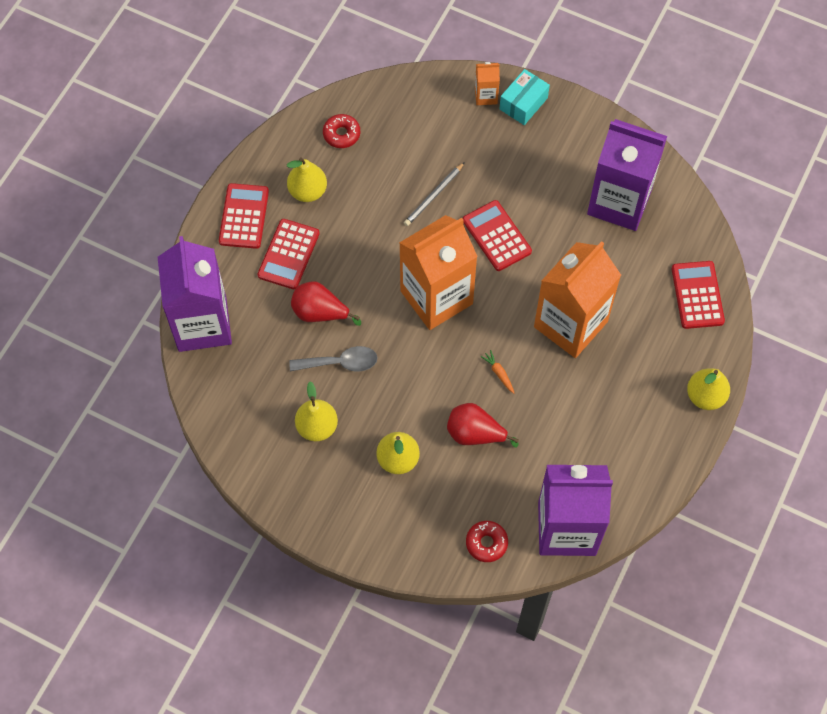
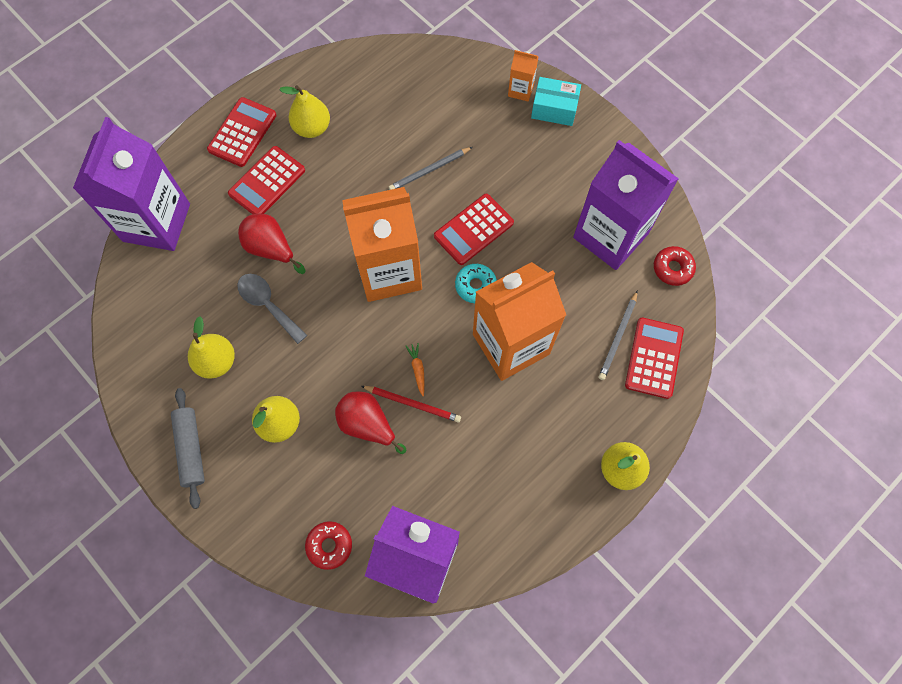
camera: 20 degrees right, 5 degrees up
grey spoon [289,346,378,371] -> grey spoon turned 150 degrees counterclockwise [237,274,307,344]
red donut [323,114,360,148] -> red donut moved to [654,246,696,286]
red calculator [463,200,532,271] -> red calculator turned 120 degrees counterclockwise [434,194,514,265]
turquoise box [499,69,550,125] -> turquoise box turned 45 degrees clockwise [531,77,581,126]
none -> grey rolling pin [171,388,205,509]
none -> red pencil [361,386,461,422]
none -> turquoise donut [455,264,497,303]
none -> grey pencil [599,290,638,380]

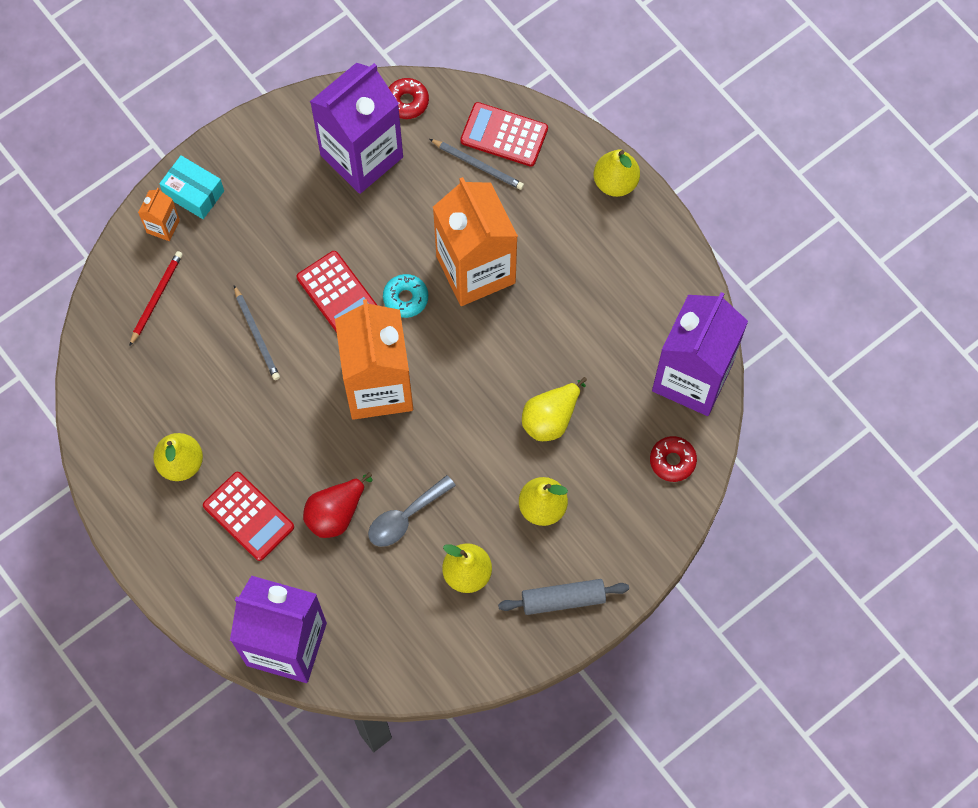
camera: 85 degrees left, 0 degrees up
red calculator [207,97,277,167] -> none
red pear [335,392,406,454] -> yellow pear [522,377,587,441]
red pencil [361,386,461,422] -> red pencil moved to [130,251,183,346]
orange carrot [406,343,424,396] -> none
turquoise box [531,77,581,126] -> turquoise box turned 75 degrees counterclockwise [159,155,224,219]

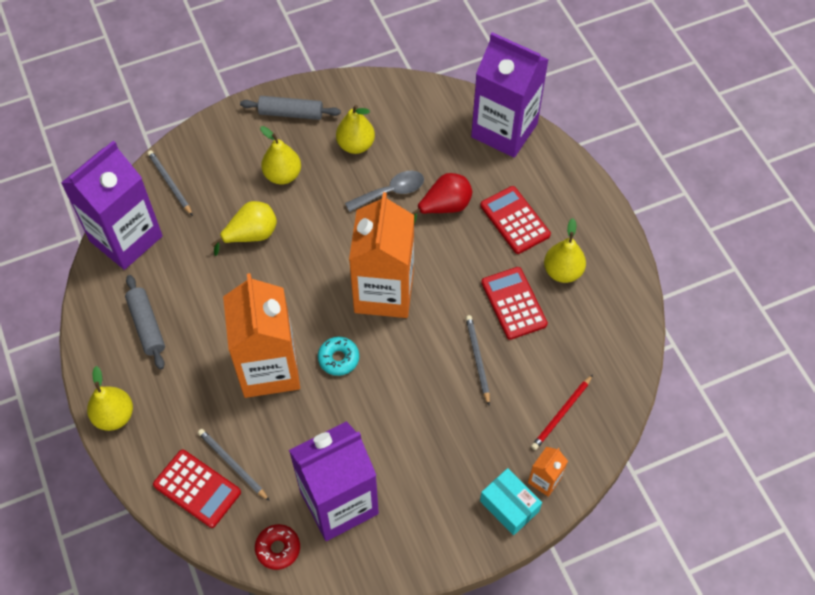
camera: 165 degrees left, 10 degrees down
red calculator [297,251,377,333] -> red calculator moved to [481,267,548,340]
red donut [650,436,697,482] -> grey pencil [147,150,193,216]
none -> grey rolling pin [125,275,165,370]

